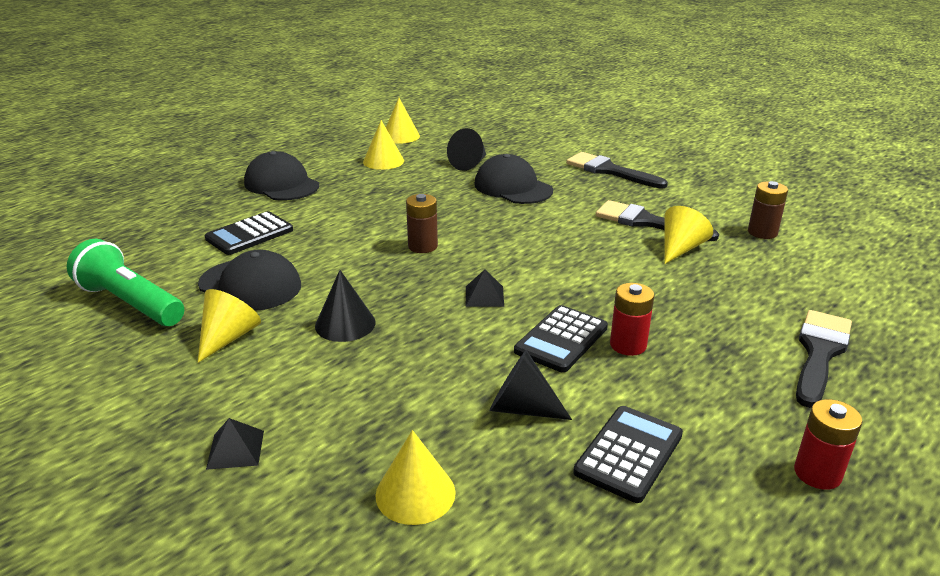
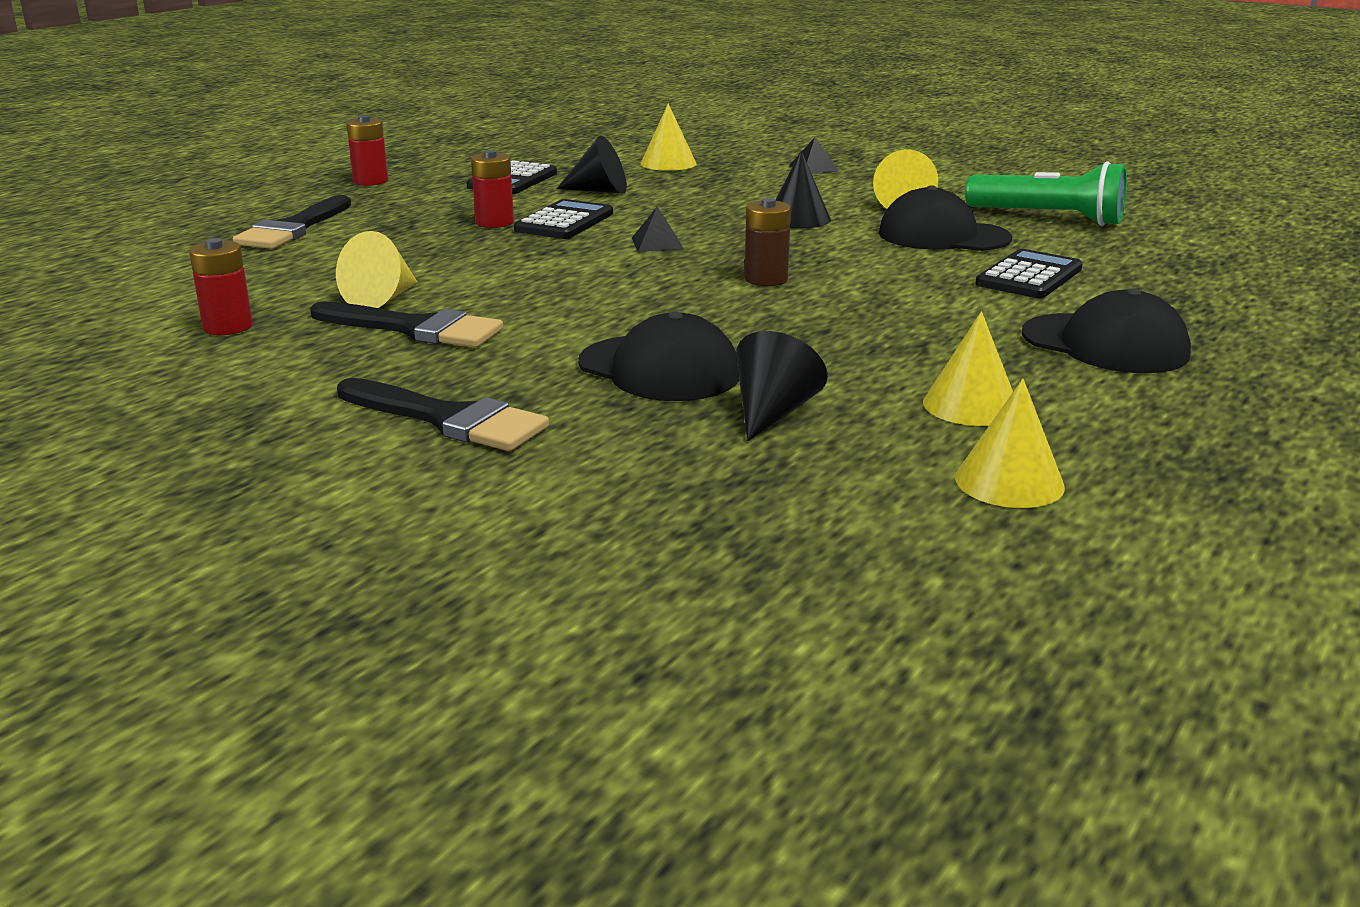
camera: 170 degrees right, 5 degrees down
brown battery [748,181,788,239] -> red battery [189,238,253,335]

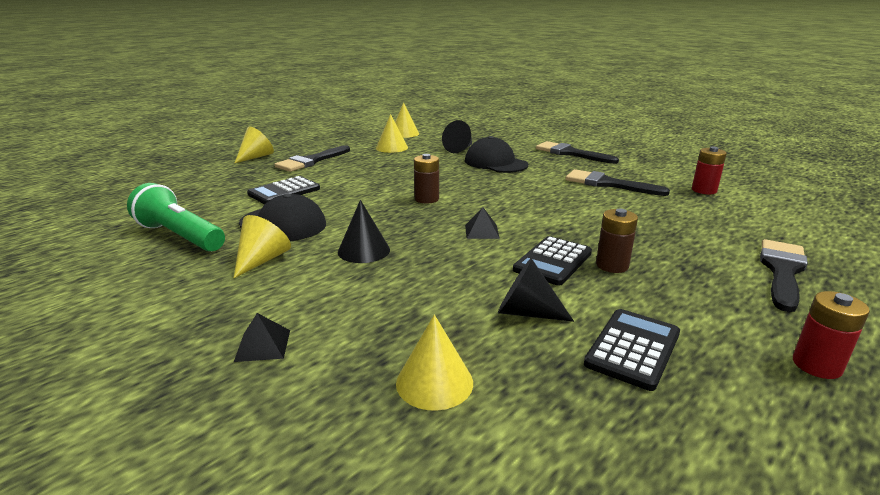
camera: 170 degrees left, 0 degrees up
yellow cone [336,231,418,308] -> yellow cone moved to [235,126,274,163]
red battery [471,150,514,228] -> brown battery [596,209,638,273]
black cap [1022,288,1191,373] -> black brush [275,145,350,172]

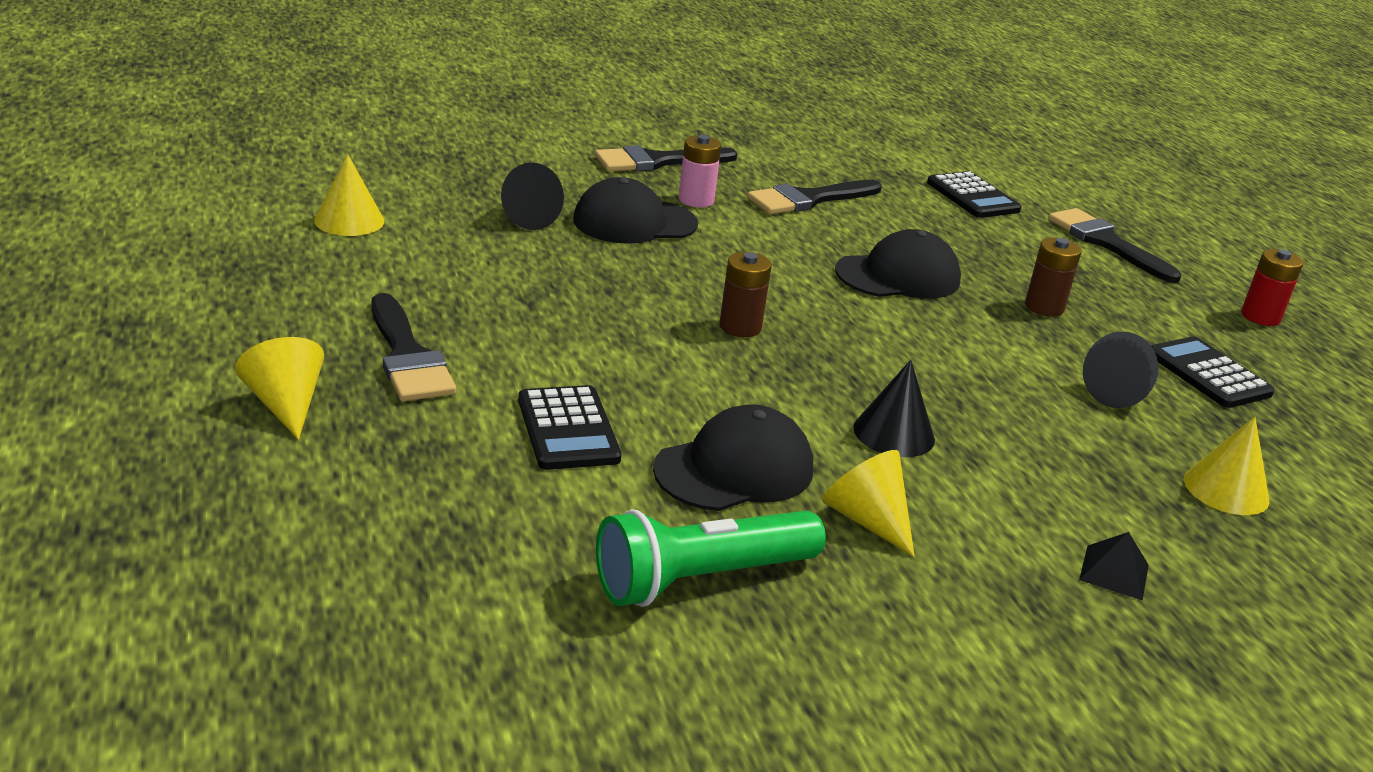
camera: 65 degrees left, 5 degrees up
yellow cone [376,114,408,153] -> none
black pyramid [465,207,500,239] -> none
black calculator [513,236,592,286] -> black calculator moved to [927,171,1021,218]
red battery [692,147,727,194] -> none
none -> pink battery [679,135,721,208]
none -> black cap [835,229,961,298]

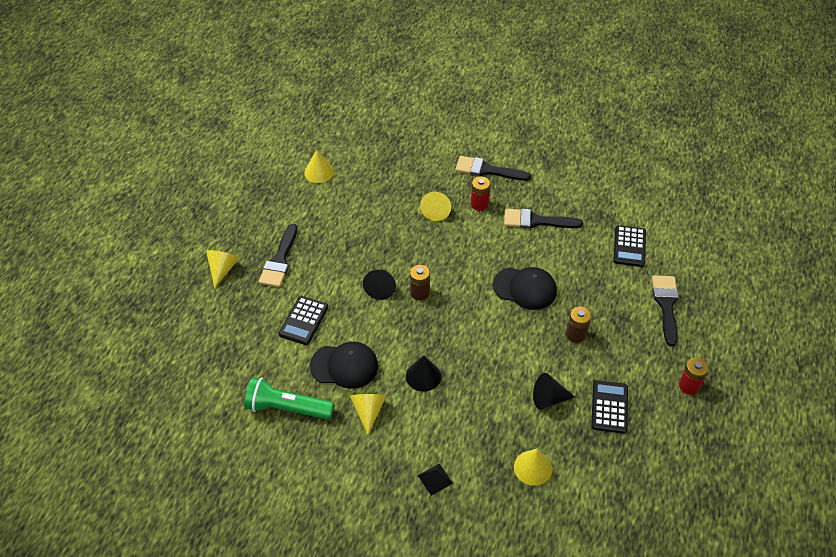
camera: 40 degrees right, 20 degrees up
black cone [501,163,564,230] -> black cone moved to [363,269,396,300]
black cap [573,177,698,244] -> yellow cone [420,192,451,221]
pink battery [679,135,721,208] -> red battery [471,177,490,211]

